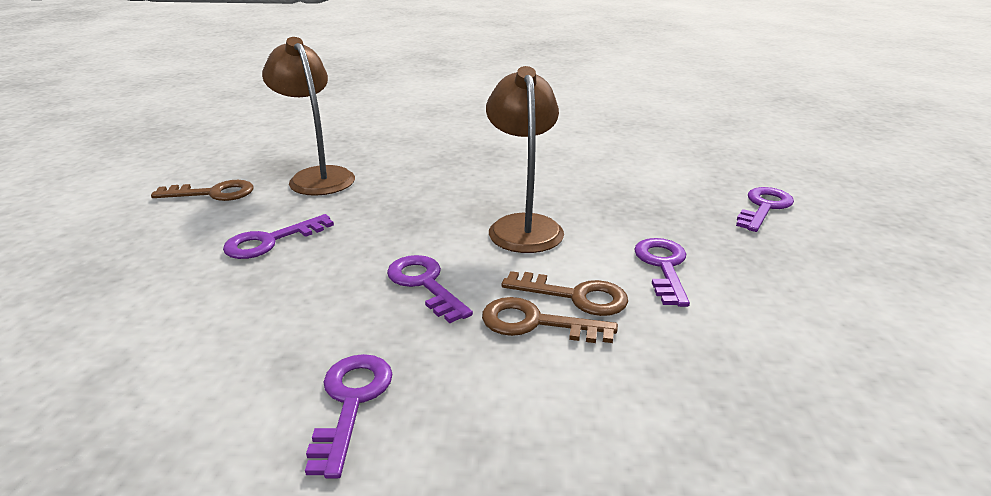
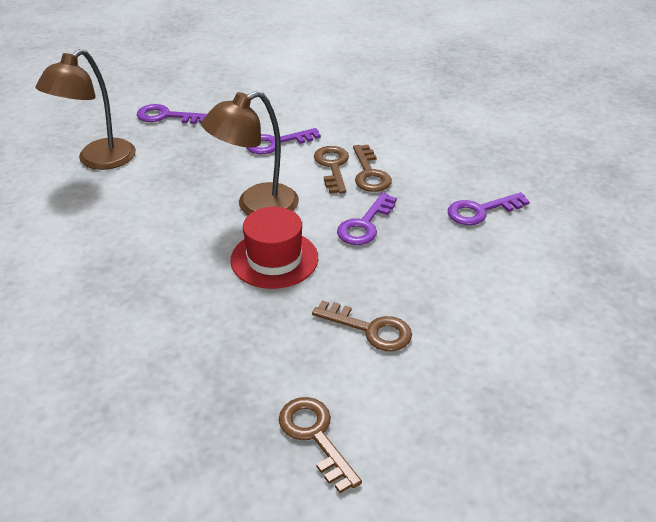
camera: 115 degrees left, 10 degrees up
purple key [223,214,334,259] -> brown key [312,300,412,351]
brown lamp [262,37,355,196] -> brown lamp moved to [35,49,136,170]
none -> red hat [230,207,318,289]

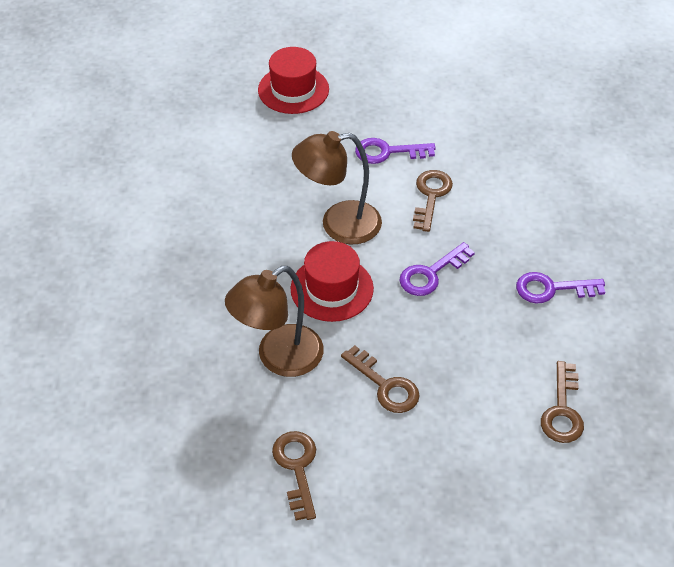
camera: 20 degrees right, 10 degrees up
brown lamp [35,49,136,170] -> brown lamp moved to [225,266,324,377]
purple key [137,104,207,124] -> red hat [258,47,329,114]
brown key [353,145,392,192] -> brown key moved to [541,361,584,443]

